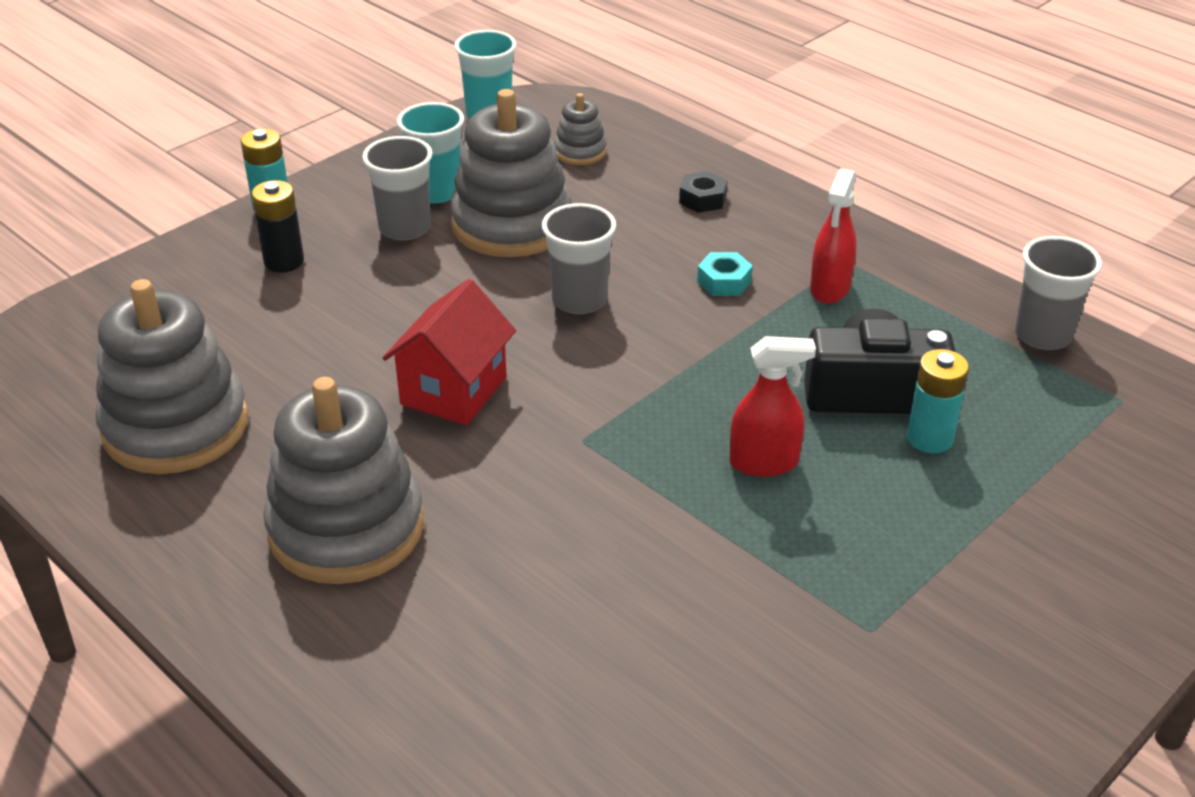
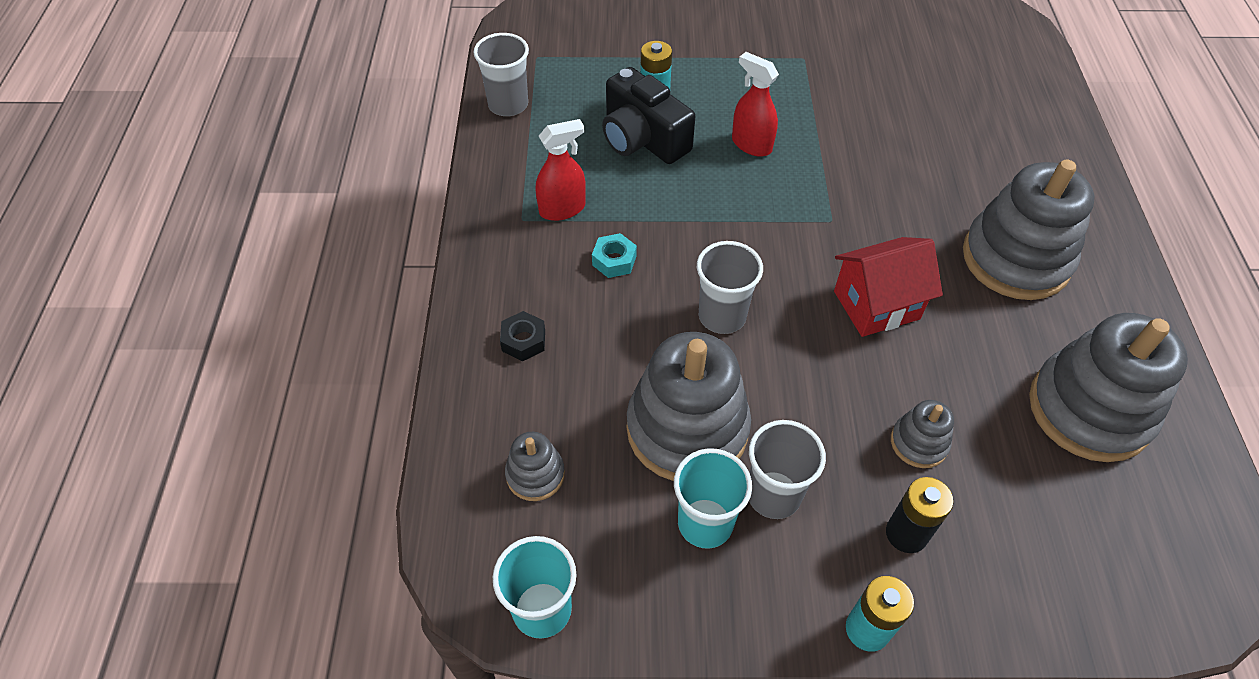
camera: 135 degrees left, 15 degrees up
none -> grey stacking toy [891,400,954,468]

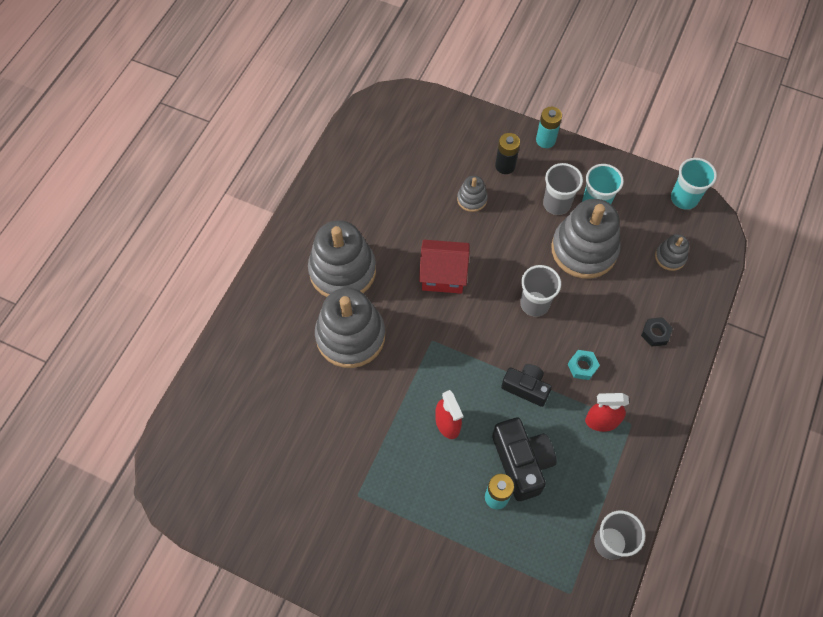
camera: 155 degrees left, 10 degrees up
grey stacking toy [1029,313,1188,462] -> grey stacking toy moved to [315,288,385,368]
none -> black camera [501,364,552,407]

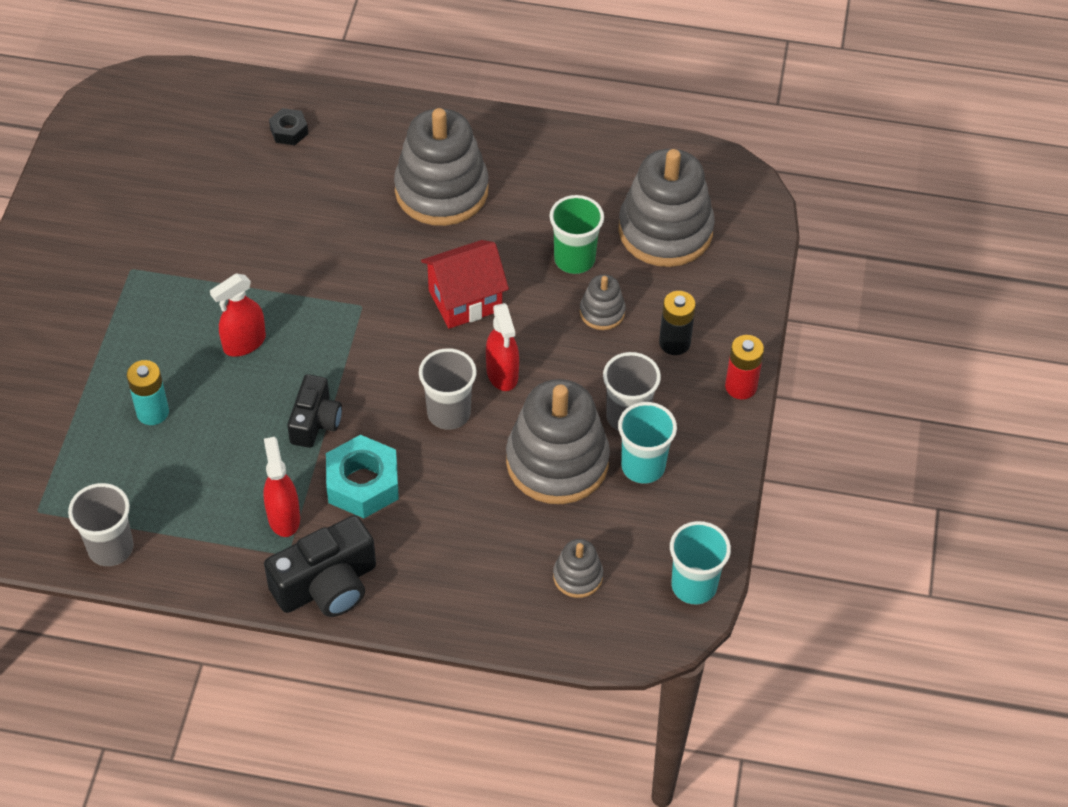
camera: 75 degrees right, 10 degrees down
grey stacking toy [315,288,385,368] -> grey stacking toy moved to [618,149,715,267]
red house [419,240,469,294] -> red house turned 75 degrees clockwise [421,240,509,329]
black camera [492,418,556,501] -> black camera moved to [264,515,376,617]
turquoise battery [536,107,562,148] -> red battery [725,335,764,400]
turquoise nut [568,350,600,380] -> turquoise nut [326,435,399,518], size x1.81
black nut [641,317,673,347] -> black nut moved to [269,108,308,145]
none -> red spray bottle [486,303,519,391]
none -> green cup [550,195,604,274]

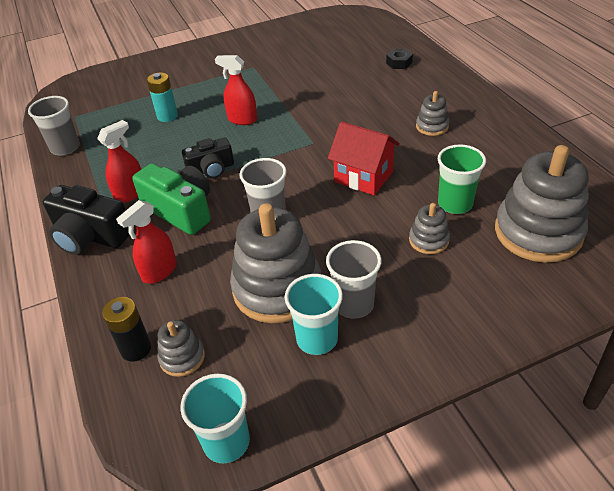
camera: 60 degrees right, 10 degrees down
turquoise nut [326,435,399,518] -> green camera [132,163,211,235]
grey stacking toy [394,108,488,226] -> grey stacking toy [416,91,449,136], size x0.47
red spray bottle [486,303,519,391] -> red spray bottle moved to [116,200,177,284]
black battery [659,291,696,355] -> black battery moved to [102,297,151,362]
red battery [725,335,764,400] -> none

